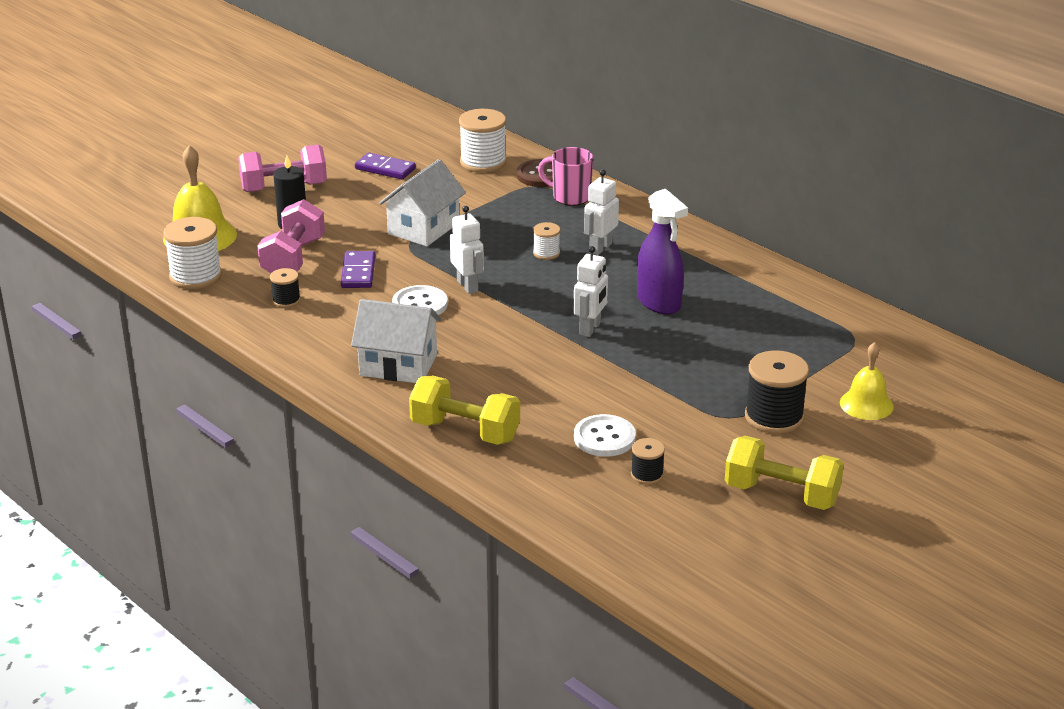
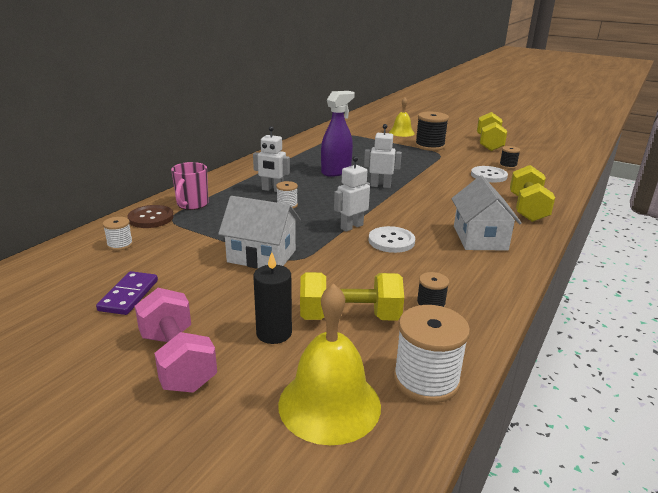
camera: 105 degrees left, 5 degrees down
pink dumbbell [257,199,325,273] -> yellow dumbbell [300,272,404,320]
purple domino [341,251,375,288] -> none
white spool [459,109,507,173] -> white spool [103,217,133,251], size x0.53

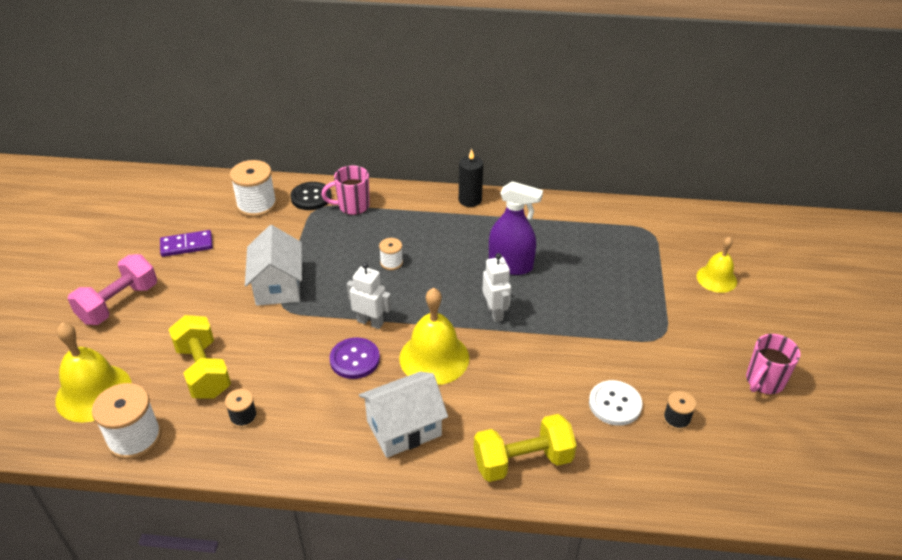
camera: 65 degrees right, 15 degrees up
white spool [103,217,133,251] -> white spool [230,160,277,217], size x1.88
brown button [128,205,174,228] -> black button [290,182,332,210]
white robot [253,126,290,192] -> none
black candle [253,252,292,344] -> black candle moved to [459,149,483,207]
white button [369,226,415,253] -> purple button [330,337,380,379]
black spool [415,112,449,151] -> none
yellow dumbbell [477,112,507,151] -> pink mug [746,334,801,394]
none -> yellow bell [399,288,469,385]

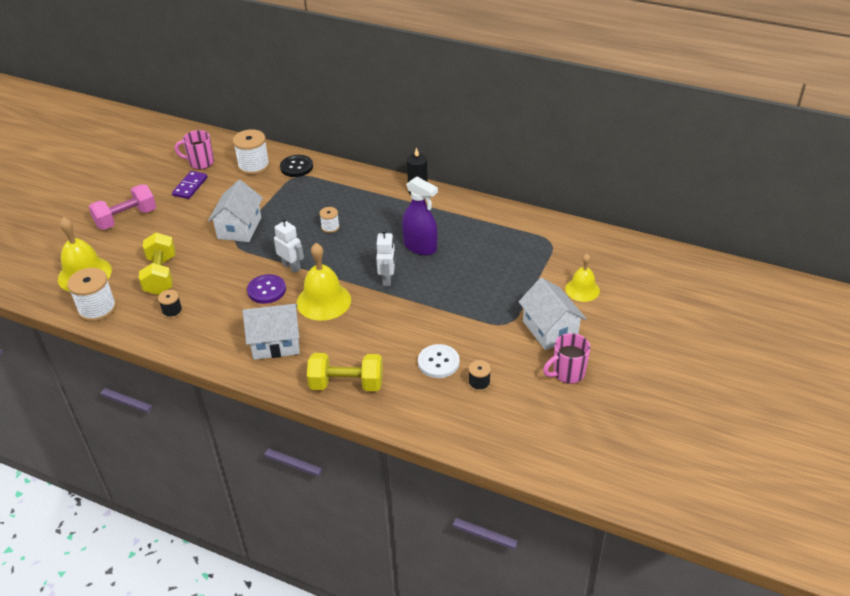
camera: 20 degrees right, 0 degrees up
purple domino [160,230,213,257] -> purple domino turned 75 degrees counterclockwise [172,171,208,199]
pink mug [321,166,370,215] -> pink mug moved to [175,130,214,170]
none -> white house [519,278,586,350]

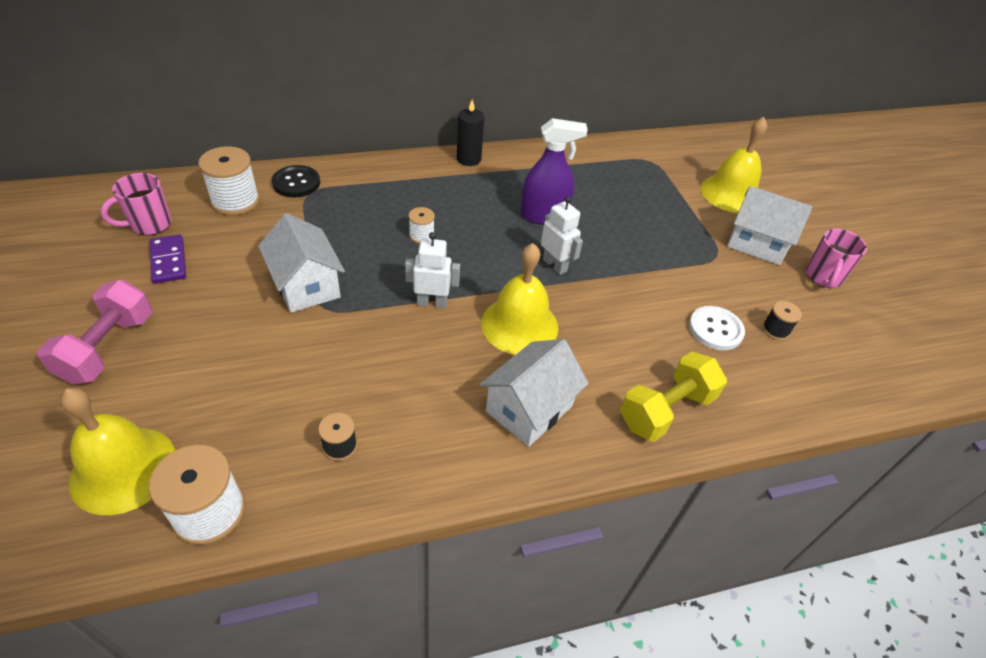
camera: 45 degrees left, 5 degrees up
yellow dumbbell [138,233,175,295] -> none
purple button [247,274,286,304] -> none
yellow bell [565,254,600,302] -> yellow bell [701,117,767,213], size x1.59

